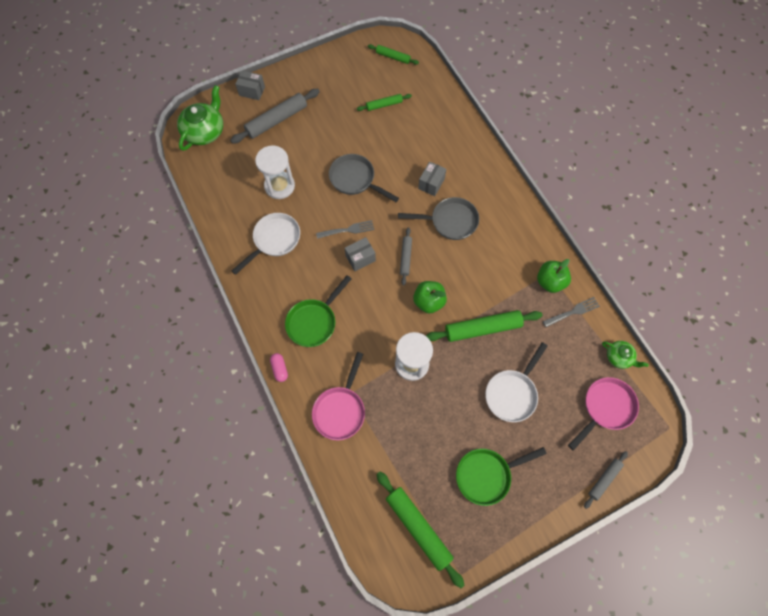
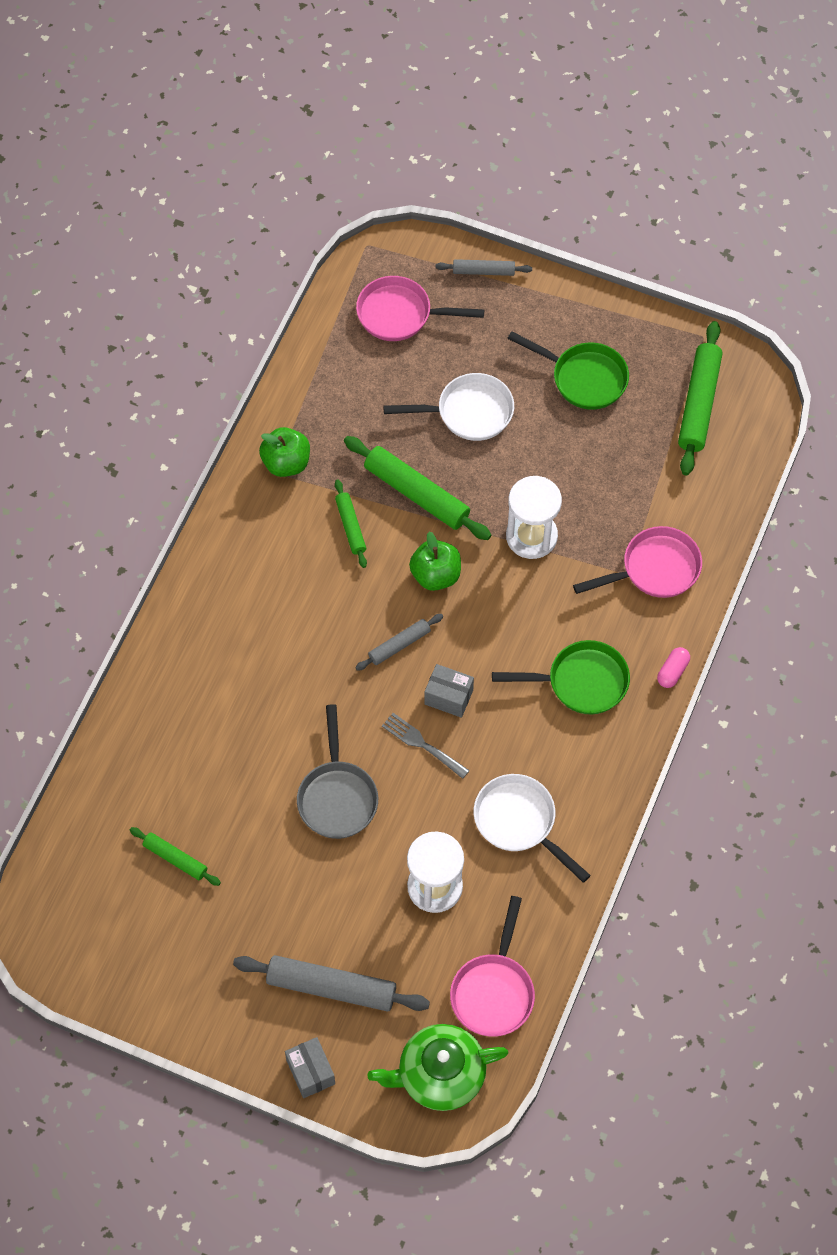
camera: 130 degrees left, 5 degrees down
white pan [232,213,300,275] -> white pan turned 45 degrees clockwise [474,774,591,883]
green rolling pin [368,44,419,65] -> green rolling pin moved to [335,479,367,568]
grey pan [398,197,479,240] -> none
grey box [418,162,446,196] -> none
grey fork [543,297,600,327] -> none
green teapot [602,341,649,369] -> none
none -> pink pan [450,896,535,1037]

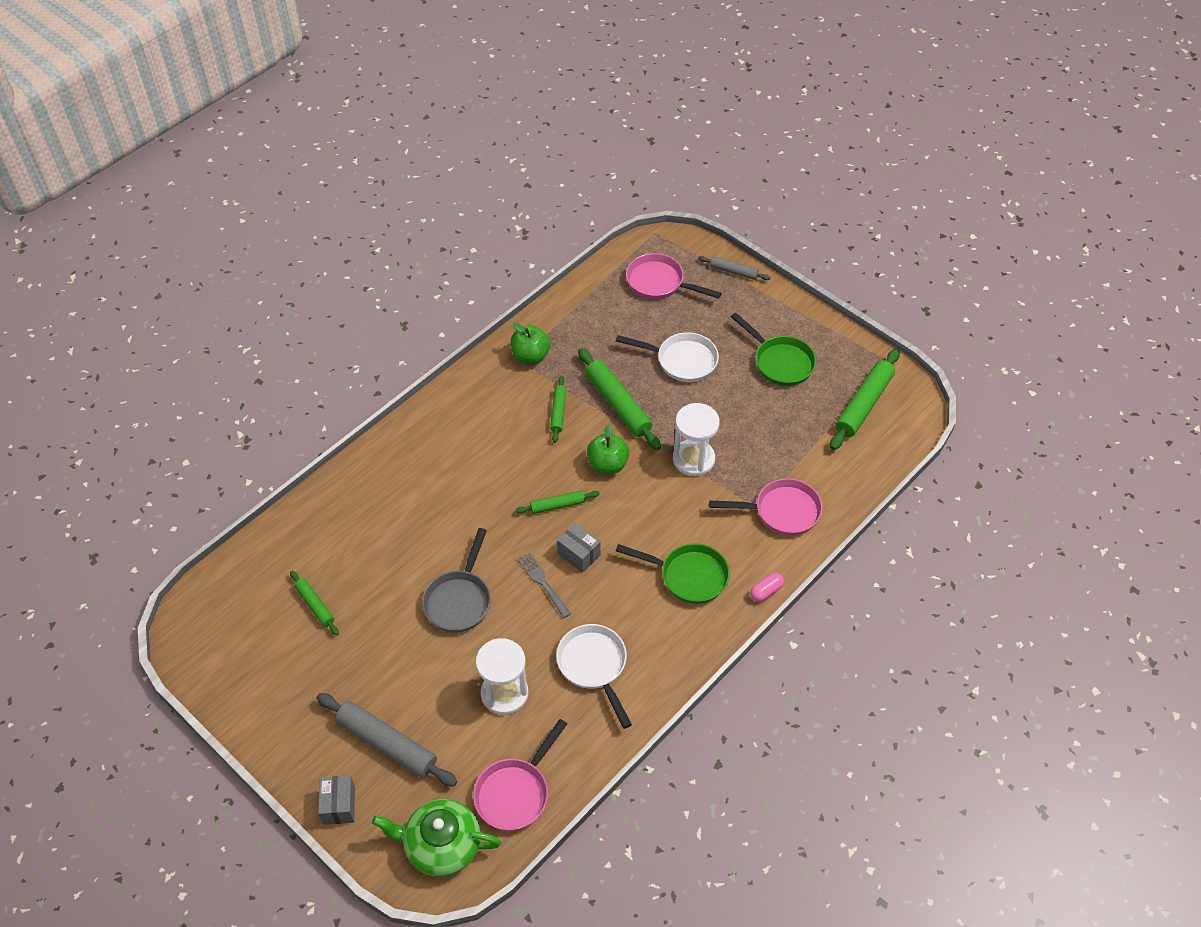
camera: 20 degrees right, 10 degrees down
grey rolling pin [355,614,443,671] -> green rolling pin [516,490,600,514]

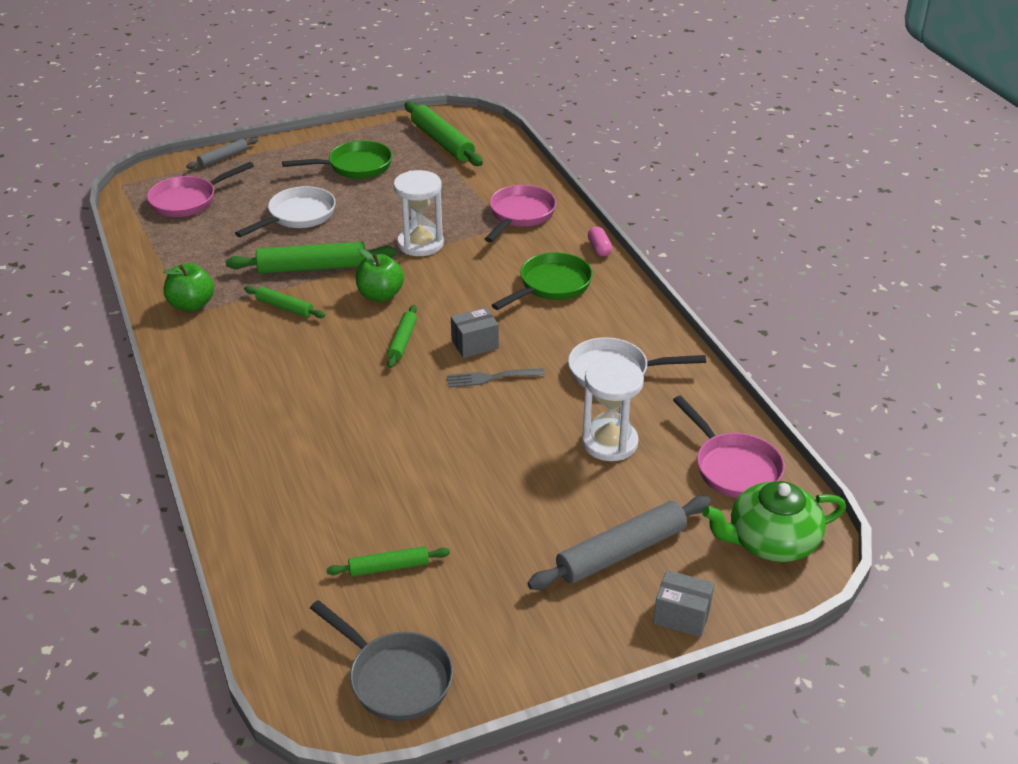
camera: 65 degrees left, 15 degrees down
green teapot [372,799,501,877] -> green teapot turned 45 degrees clockwise [702,481,846,562]
grey pan [422,528,491,633] -> grey pan moved to [310,600,453,721]

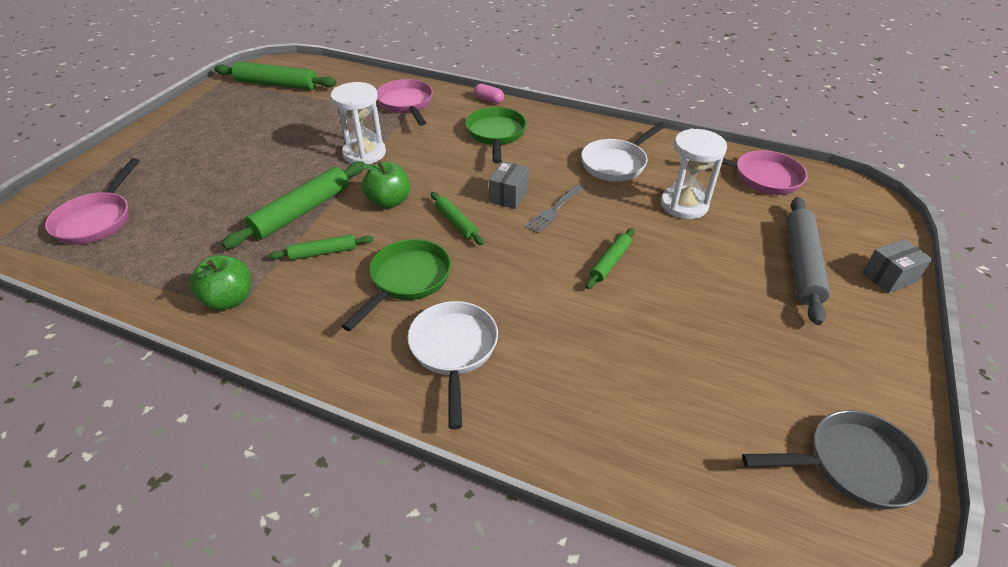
camera: 45 degrees left, 5 degrees up
grey rolling pin [186,137,258,169] -> none
white pan [235,186,336,237] -> white pan moved to [408,301,498,430]
green pan [282,140,392,179] -> green pan moved to [342,239,451,331]
green rolling pin [326,546,450,577] -> green rolling pin moved to [586,228,635,289]
green teapot [702,481,846,562] -> none

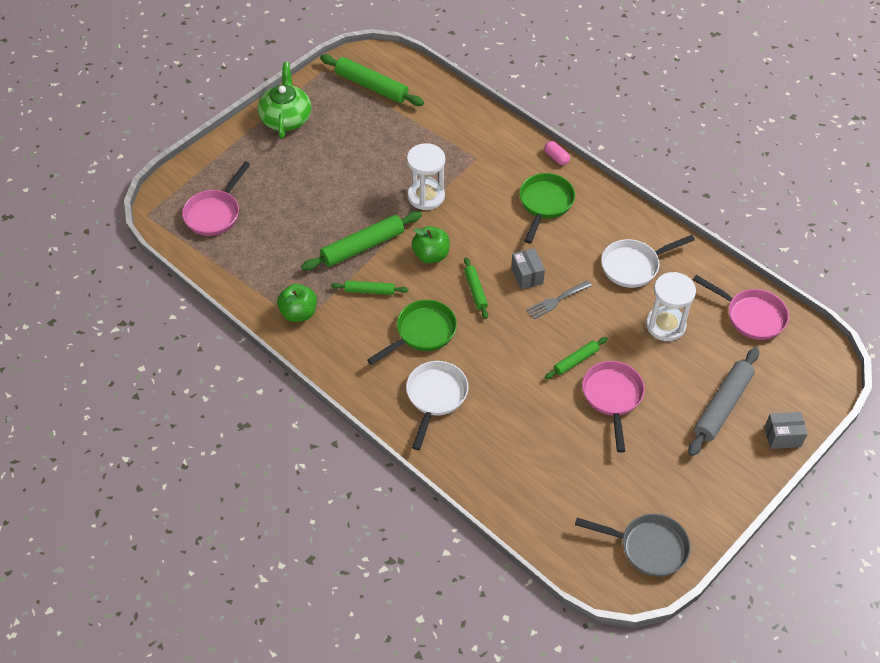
camera: 20 degrees right, 10 degrees up
pink pan [377,79,433,126] -> pink pan moved to [582,361,645,453]
grey box [489,161,529,209] -> grey box turned 60 degrees counterclockwise [511,248,545,290]
none -> green teapot [258,62,312,139]

